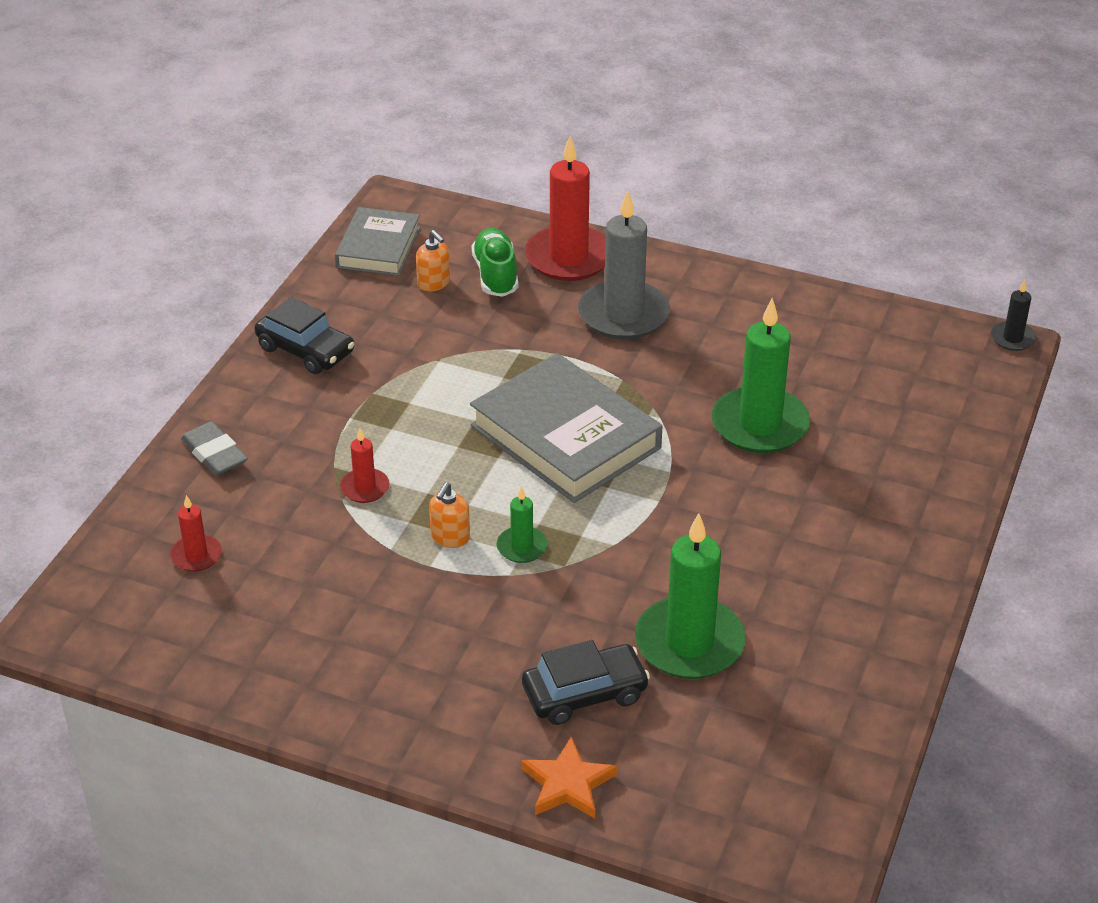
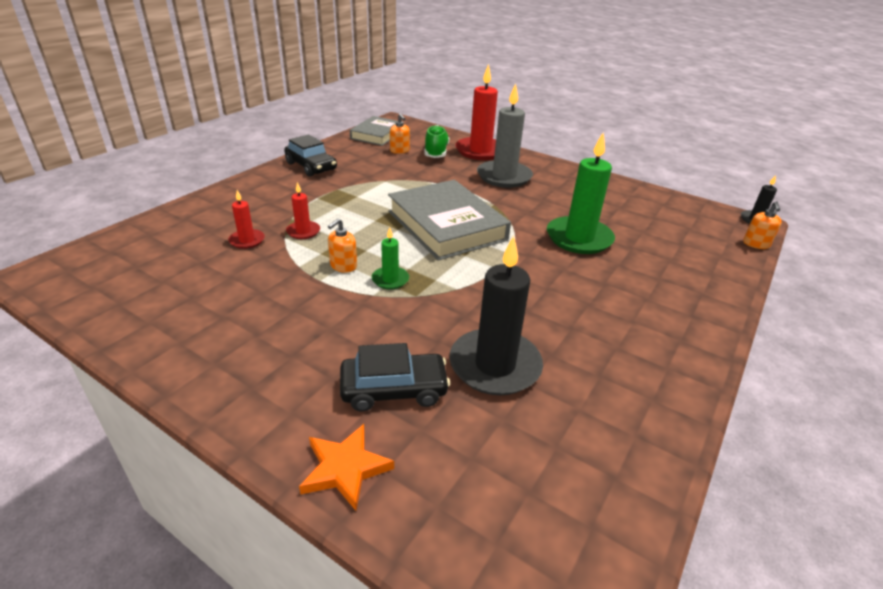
camera: 10 degrees right, 5 degrees down
red candle [170,495,222,572] -> red candle moved to [228,190,265,249]
grey eraser [181,422,248,475] -> none
green candle [635,513,746,679] -> black candle [449,236,543,395]
none -> orange soap dispenser [743,201,782,249]

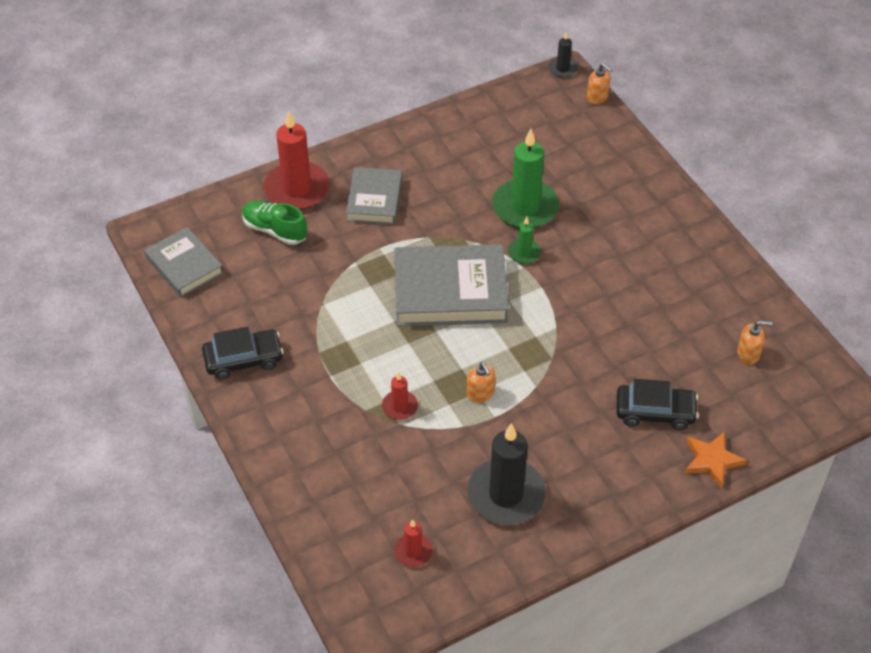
camera: 60 degrees left, 15 degrees up
red candle [228,190,265,249] -> red candle moved to [394,519,433,567]
black car [340,343,450,412] -> black car turned 75 degrees clockwise [616,379,699,430]
green candle [372,227,409,290] -> green candle moved to [508,217,541,264]
orange soap dispenser [390,113,410,154] -> orange soap dispenser moved to [737,320,772,364]
black candle [449,236,543,395] -> black candle moved to [467,423,546,525]
grey candle [477,83,533,188] -> grey book [346,167,402,225]

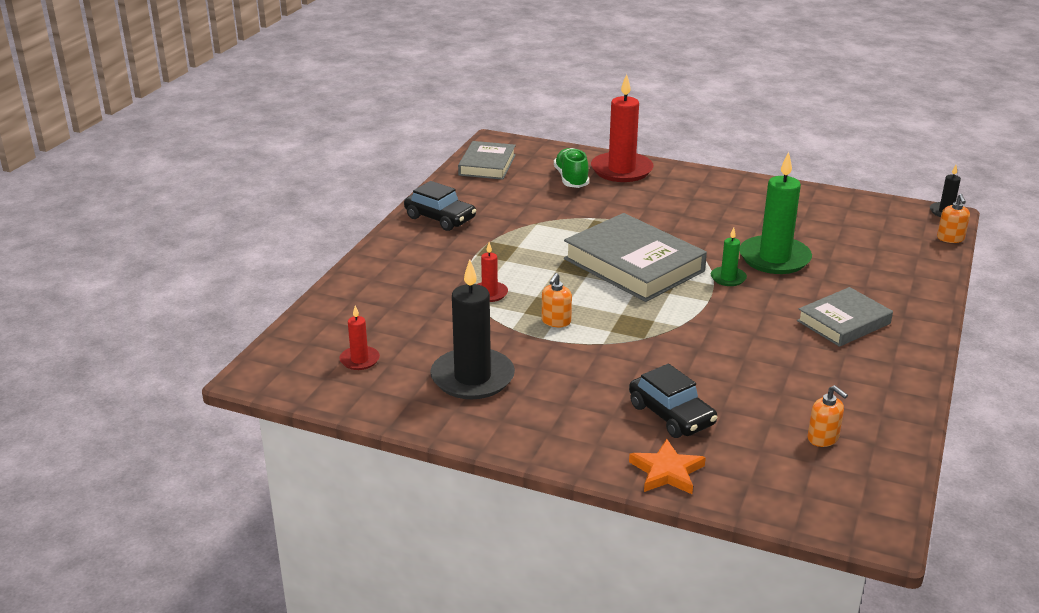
camera: 50 degrees right, 20 degrees down
grey book [346,167,402,225] -> grey book moved to [797,287,893,347]

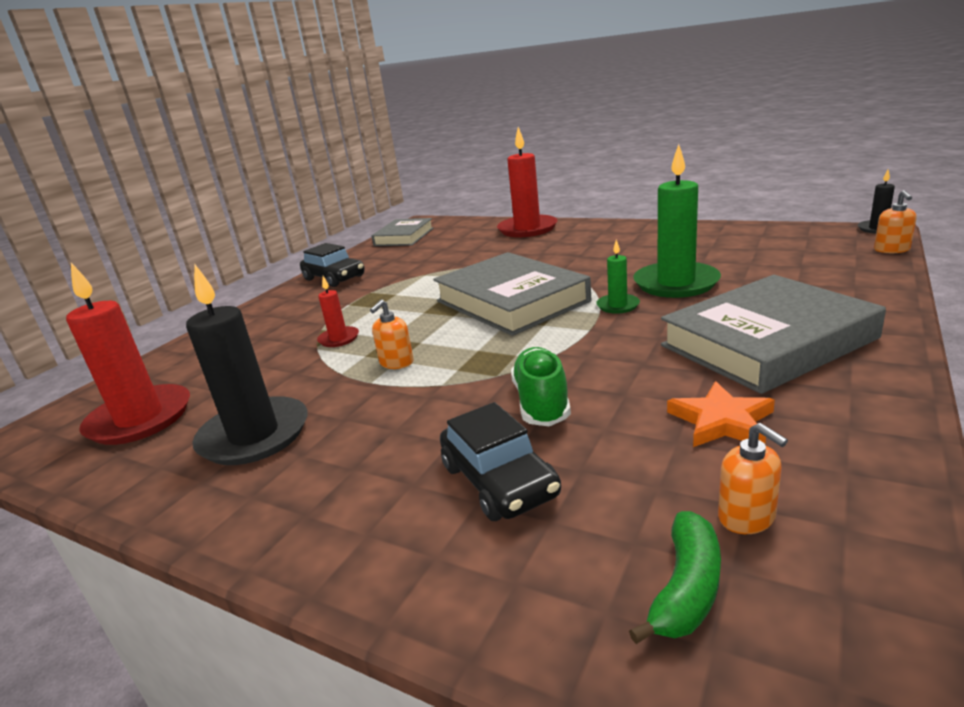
camera: 10 degrees right, 5 degrees down
red candle [339,306,380,370] -> red candle [66,263,190,445], size x2.05
green shoe [554,148,589,188] -> green shoe moved to [511,347,571,426]
orange star [629,439,706,494] -> orange star moved to [667,381,775,447]
grey book [797,287,893,347] -> grey book [661,275,886,394], size x1.65
none -> green banana [629,511,721,644]

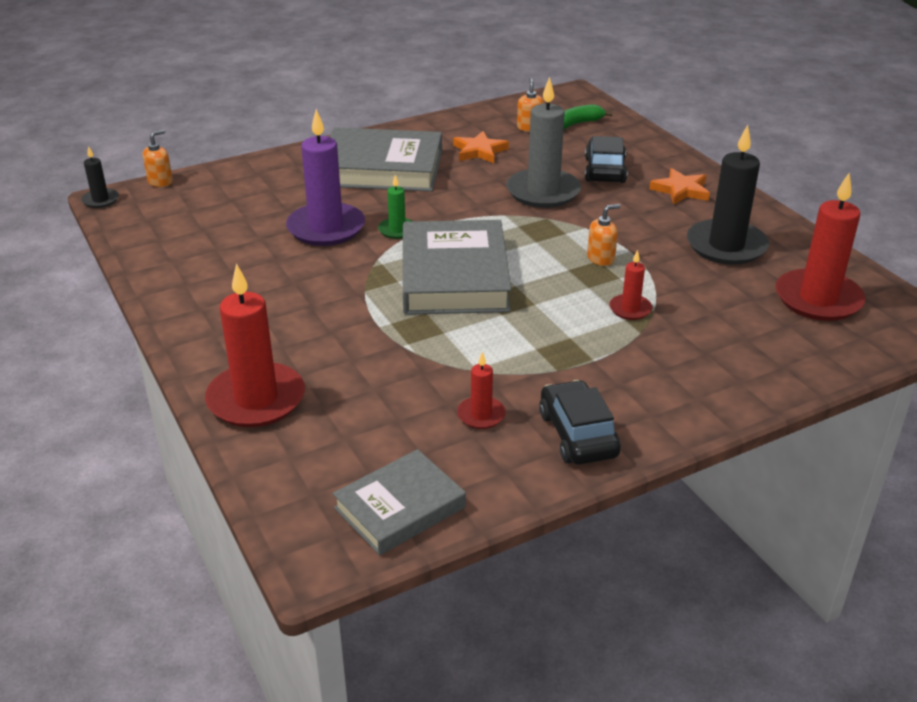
camera: 150 degrees left, 10 degrees up
green shoe [511,347,571,426] -> grey candle [507,77,581,208]
green candle [633,144,721,298] -> purple candle [286,109,365,246]
none -> red candle [457,352,506,429]
none -> orange star [649,168,710,205]

